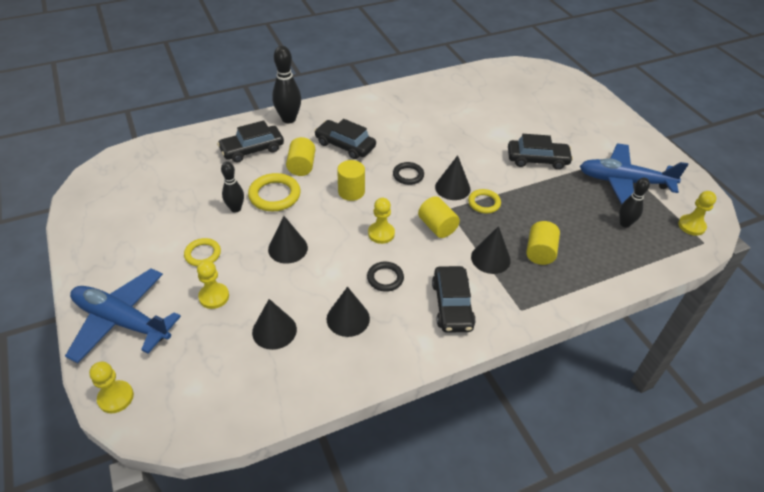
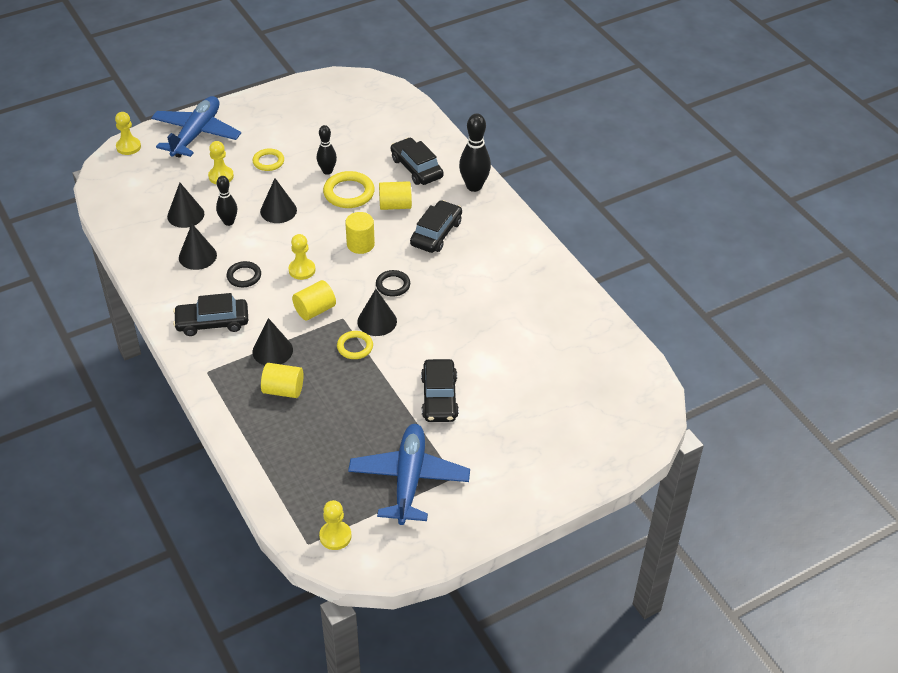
camera: 85 degrees right, 0 degrees up
black bowling pin [619,178,650,228] -> black bowling pin moved to [216,176,237,226]

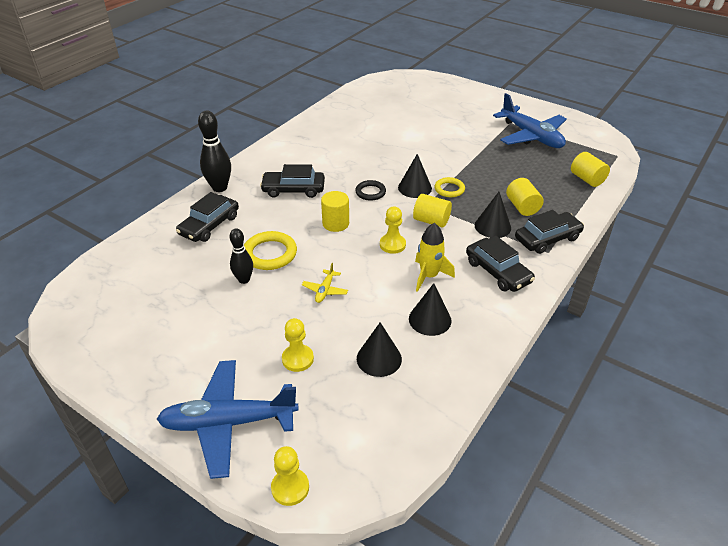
camera: 115 degrees left, 5 degrees down
black bowling pin [216,176,237,226] -> none
black ring [227,261,261,287] -> yellow rocket [415,223,455,292]
yellow ring [253,148,284,171] -> none
black cone [260,178,297,223] -> yellow plane [302,263,348,303]
yellow pawn [319,500,351,550] -> none
blue plane [348,424,470,525] -> blue plane turned 105 degrees counterclockwise [493,93,567,148]
yellow cylinder [379,181,412,210] -> yellow cylinder moved to [571,152,610,187]
black car [421,359,459,422] -> black car moved to [515,210,584,254]

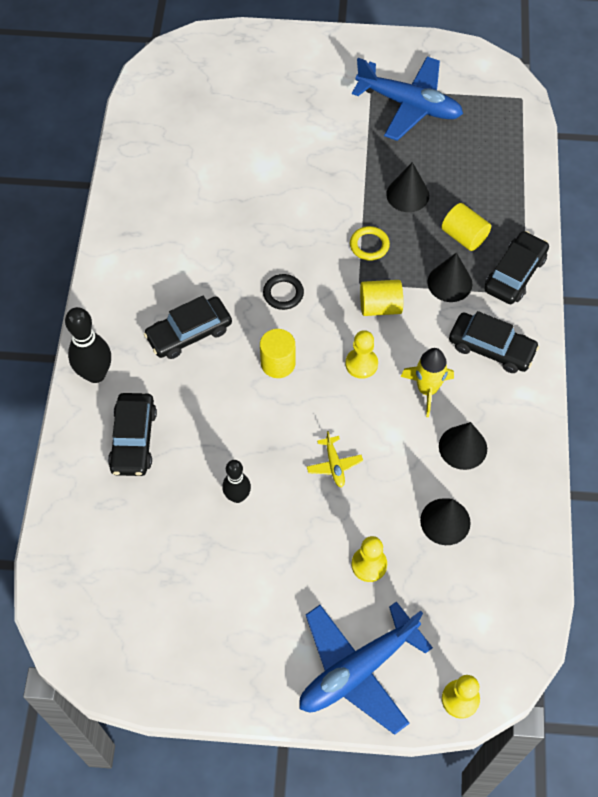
camera: 30 degrees left, 20 degrees up
yellow ring [244,231,297,270] -> none
black cone [398,154,432,198] -> black cone moved to [386,162,429,212]
yellow cylinder [571,152,610,187] -> none

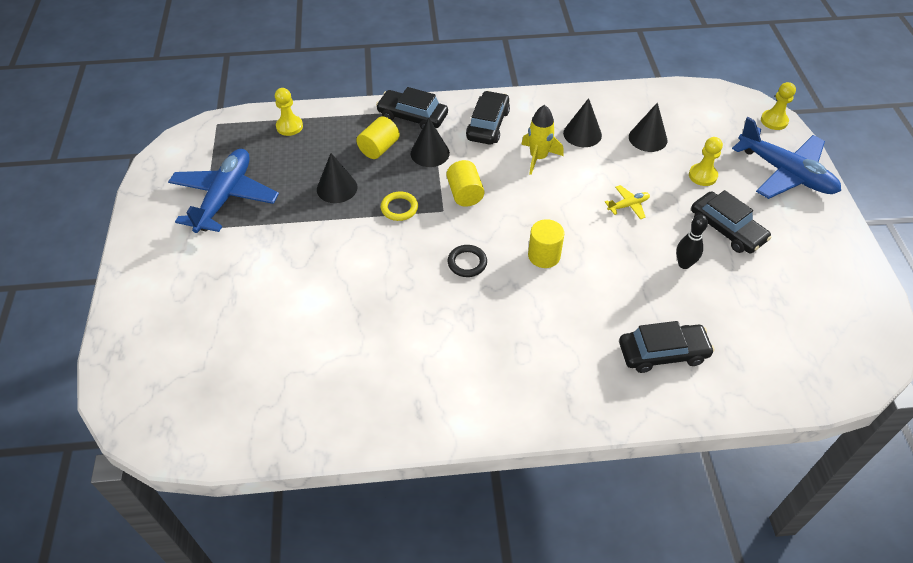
camera: 100 degrees left, 10 degrees down
black bowling pin [65,307,111,383] -> none
black car [144,296,232,359] -> black car moved to [691,190,771,253]
yellow pawn [345,330,378,379] -> yellow pawn moved to [275,88,303,136]

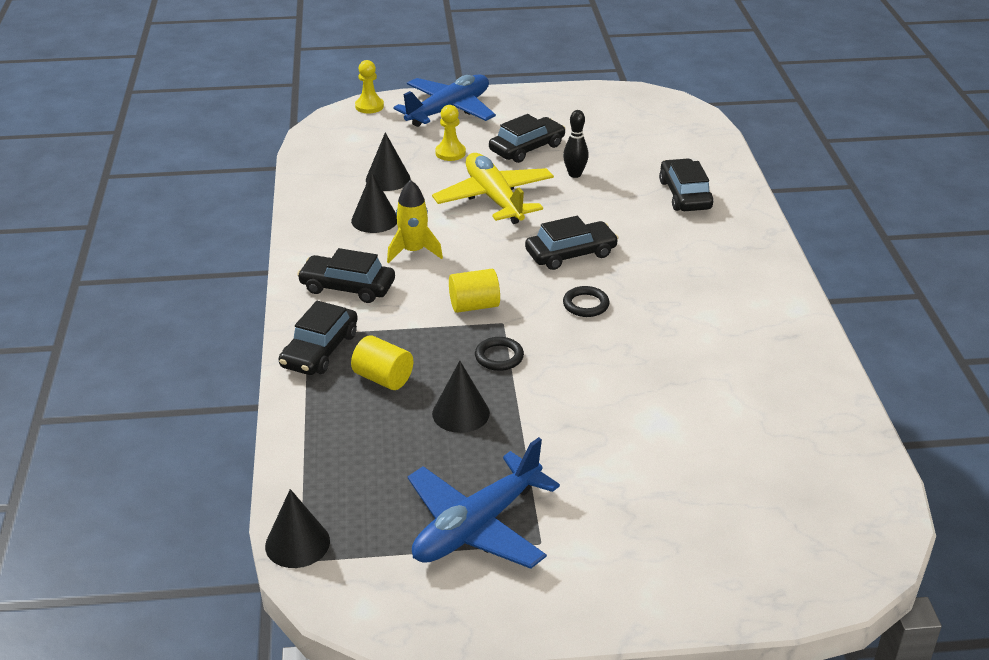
camera: 90 degrees left, 15 degrees down
blue plane [168,149,279,233] -> blue plane turned 60 degrees counterclockwise [408,437,560,569]
yellow pawn [275,88,303,136] -> none
yellow ring [381,192,418,221] -> black ring [475,337,524,371]
black cone [411,118,450,167] -> black cone moved to [265,489,330,568]
yellow cylinder [528,219,564,268] -> black car [525,216,618,270]
yellow plane [605,185,650,219] -> yellow plane [432,153,554,224], size x2.37

